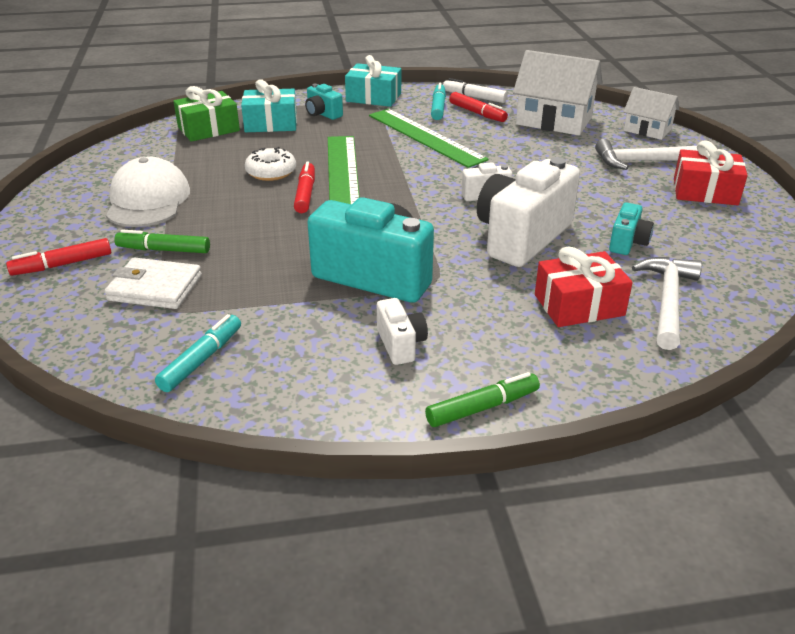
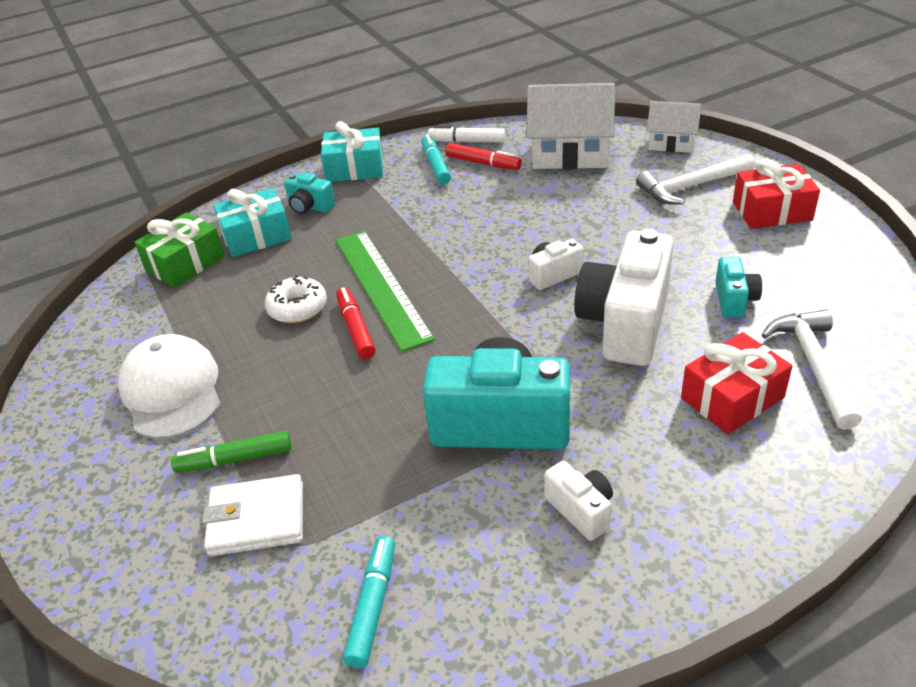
camera: 15 degrees left, 5 degrees up
red marker [6,238,111,276] -> none
green ruler [369,109,489,168] -> none
green marker [425,372,540,427] -> none

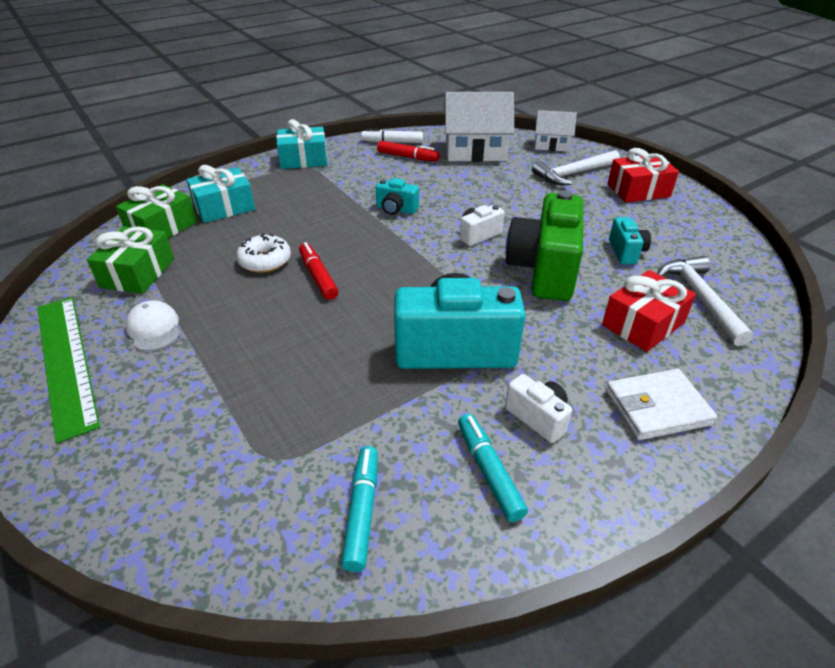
camera: 10 degrees left, 0 degrees up
white cap [118,334,220,439] -> white cap [125,300,180,351], size x0.56
green marker [171,431,291,473] -> none
white wallet [202,474,303,556] -> white wallet moved to [605,369,717,440]
turquoise camera [284,172,335,214] -> turquoise camera moved to [375,178,419,215]
green ruler [336,231,435,352] -> green ruler moved to [37,297,100,444]
turquoise marker [421,134,451,184] -> turquoise marker moved to [458,414,528,522]
white camera [574,229,674,366] -> green camera [505,190,583,301]
none -> green gift [87,226,174,294]

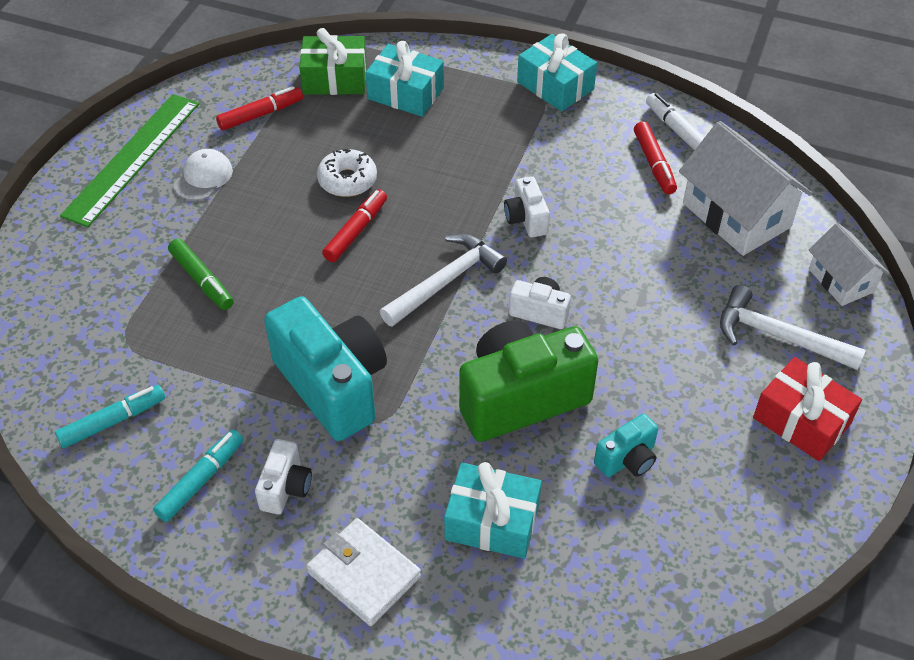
camera: 55 degrees right, 10 degrees up
green gift [87,226,174,294] -> red marker [216,86,303,130]
turquoise camera [375,178,419,215] -> white camera [504,176,550,238]
red gift [602,270,696,352] -> turquoise gift [444,462,542,559]
white hammer [657,256,754,346] -> white hammer moved to [380,234,507,327]
none -> green marker [168,239,233,310]

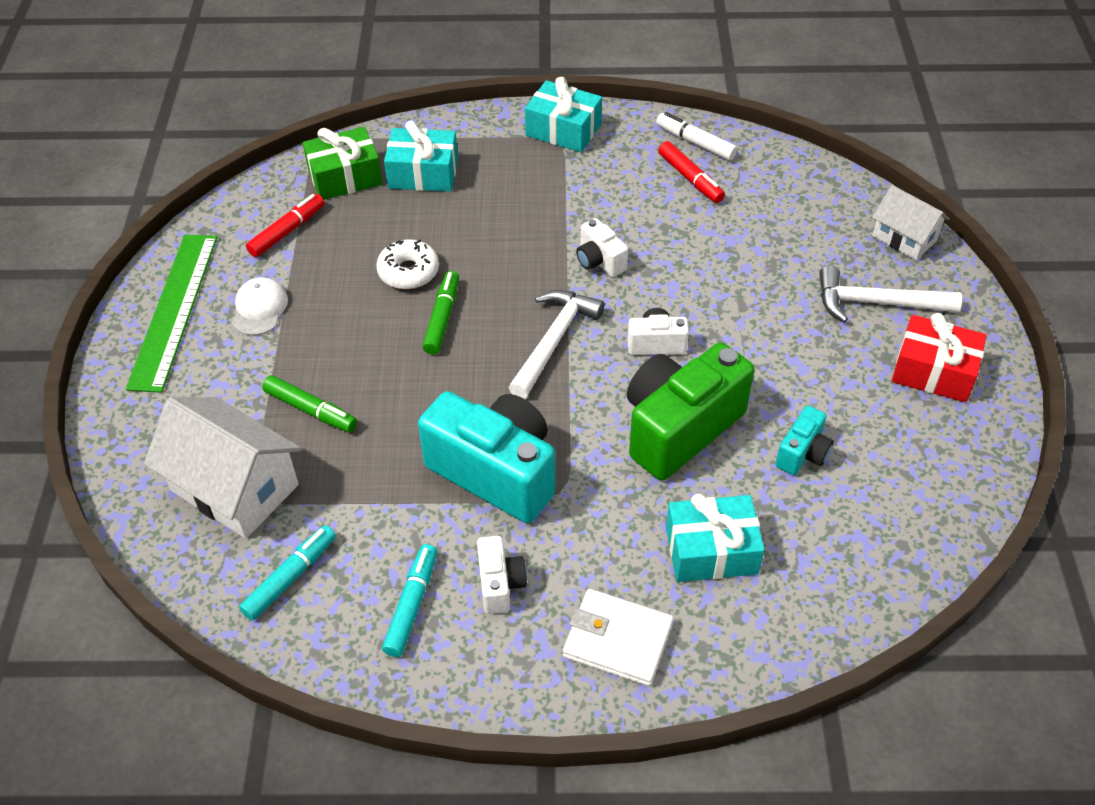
camera: 20 degrees left, 0 degrees up
red marker [322,189,387,262] -> green marker [422,271,459,355]
white house [679,121,813,256] -> white house moved to [144,397,301,538]

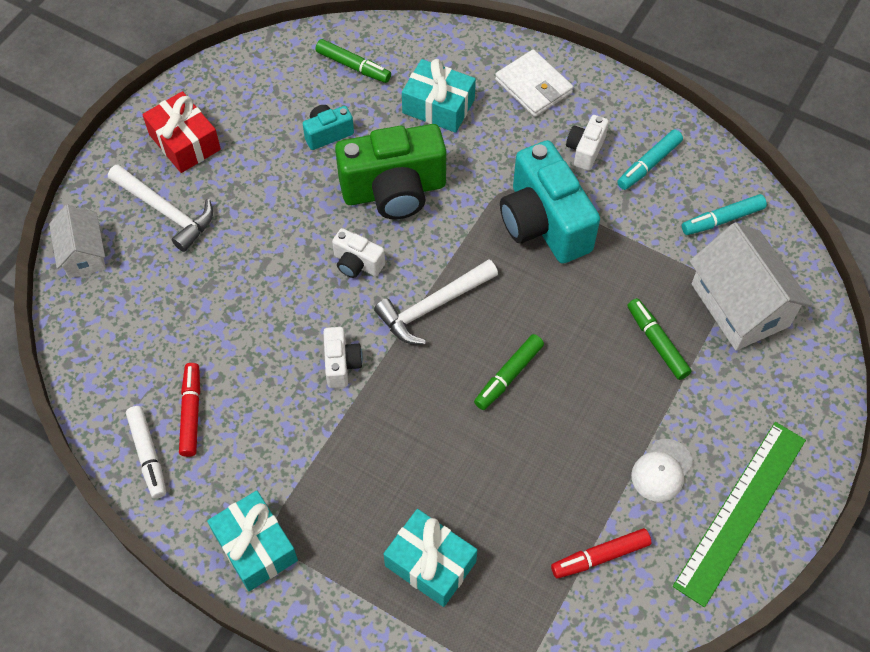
camera: 150 degrees left, 10 degrees up
green gift [303,127,383,200] -> none
white donut [376,239,439,289] -> none
none -> green marker [315,39,391,83]

